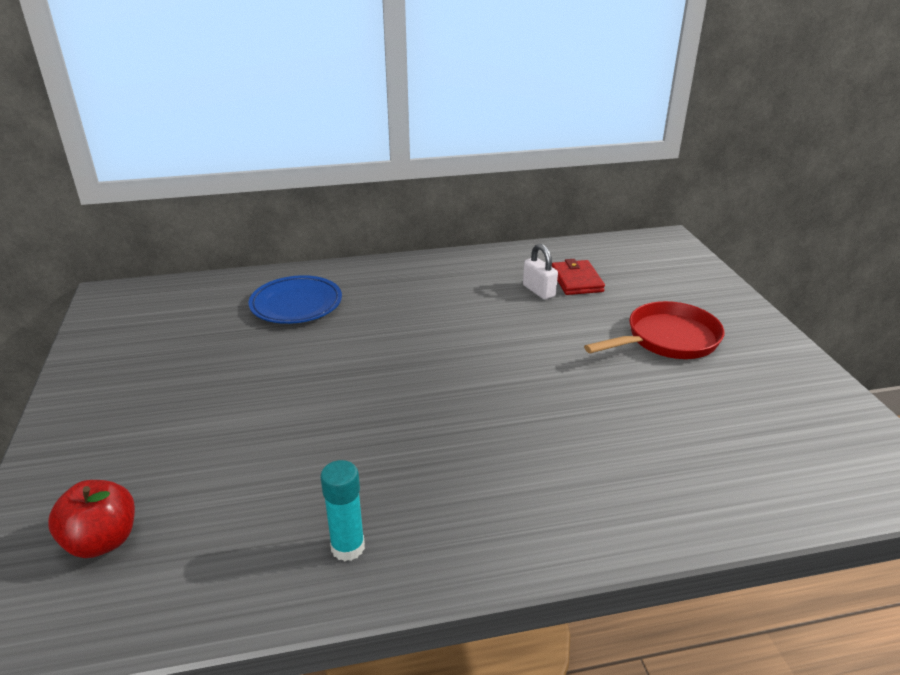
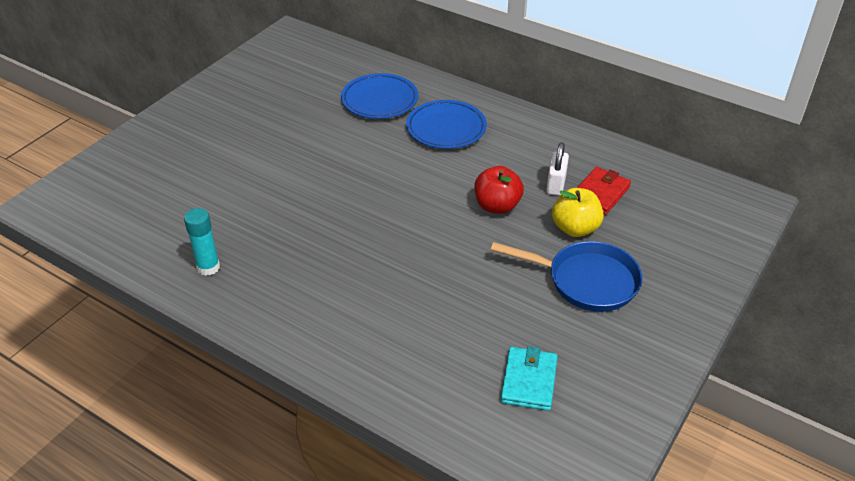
camera: 45 degrees right, 10 degrees up
red apple [48,480,135,558] -> red apple moved to [474,166,524,214]
red pan [584,301,724,359] -> blue pan [491,241,643,312]
none -> blue plate [406,100,487,149]
none -> turquoise wallet [500,346,558,411]
none -> yellow apple [552,188,604,237]

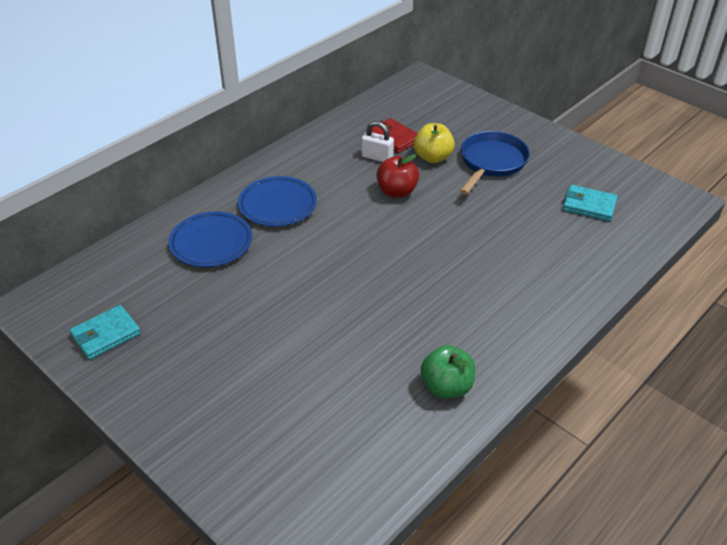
camera: 80 degrees left, 0 degrees up
turquoise glue stick [184,208,220,276] -> green apple [421,345,475,399]
none -> turquoise wallet [70,305,141,360]

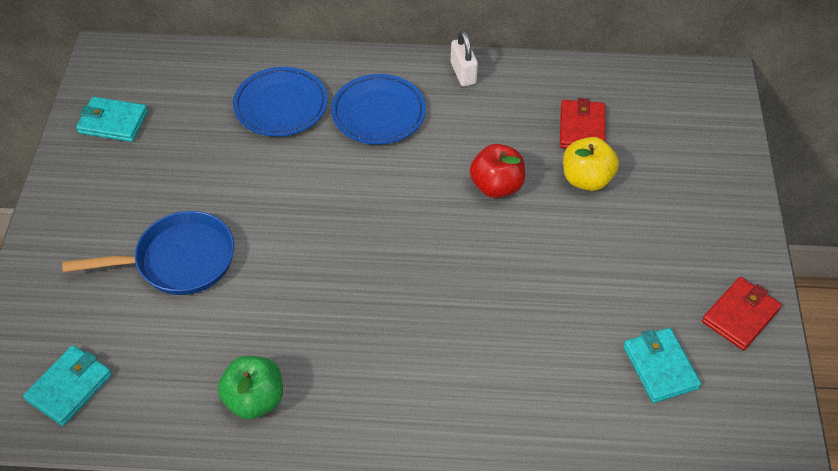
camera: 50 degrees right, 10 degrees up
white padlock [362,121,394,162] -> white padlock moved to [451,30,478,86]
blue pan [460,131,530,194] -> blue pan moved to [62,211,234,295]
none -> turquoise wallet [23,345,112,426]
none -> red wallet [702,277,782,350]

